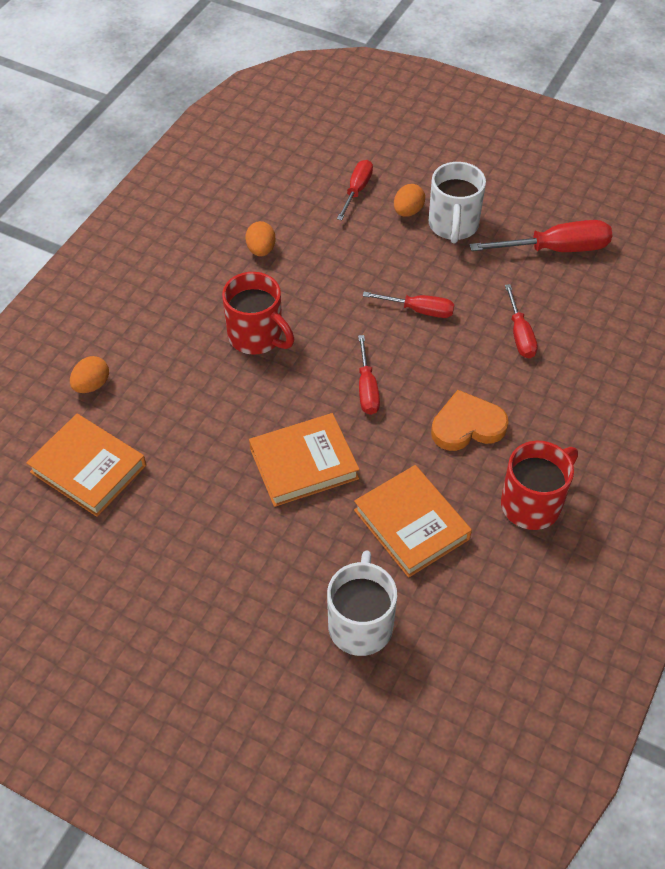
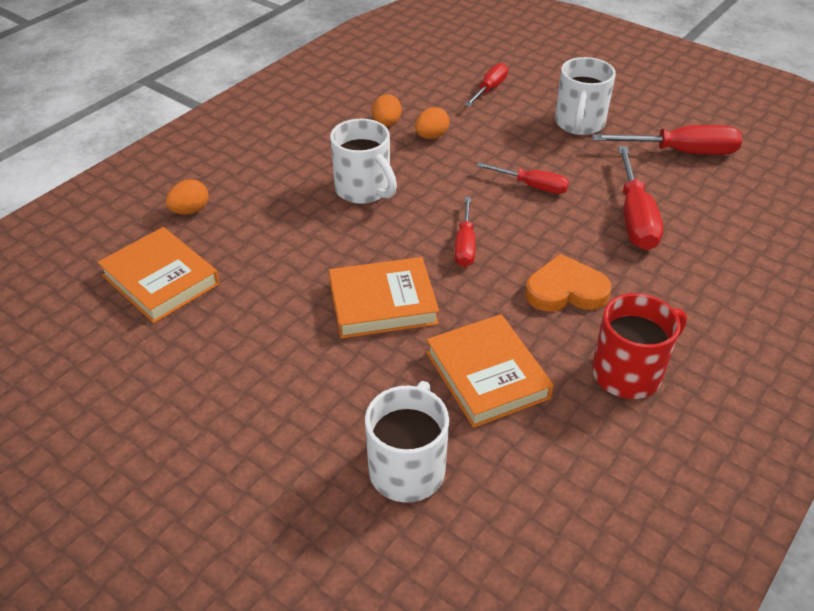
camera: 10 degrees right, 10 degrees down
red mug [222,272,294,355] -> white mug [330,119,397,204]
orange egg [394,184,425,217] -> orange egg moved to [415,107,450,139]
red screwdriver [505,284,538,358] -> red screwdriver [618,146,663,250], size x1.60

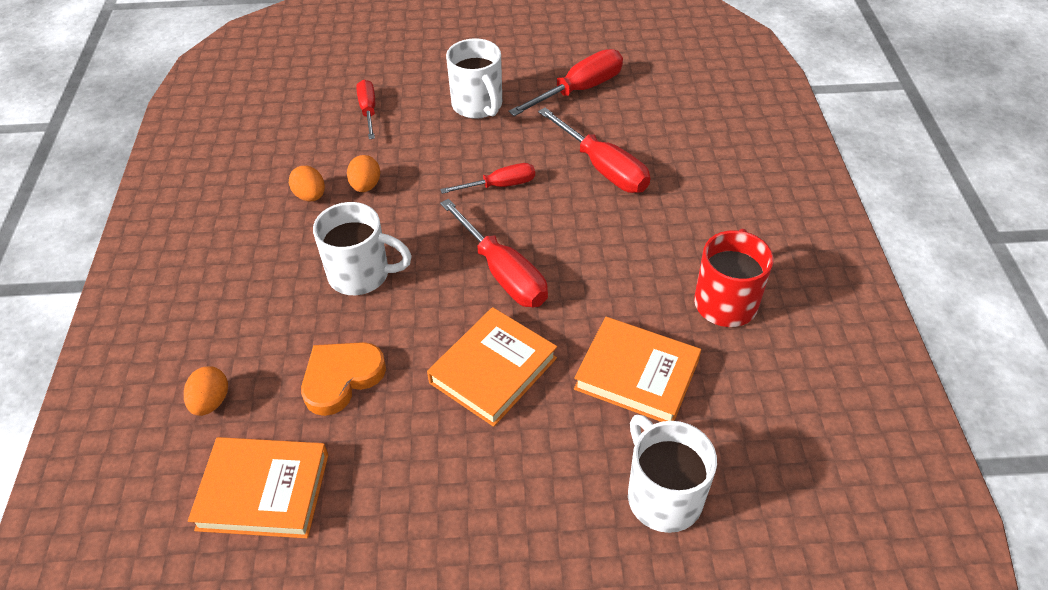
camera: 40 degrees left, 5 degrees up
red screwdriver [455,197,476,267] -> red screwdriver [440,199,548,307], size x1.60
orange heart [525,254,612,312] -> orange heart moved to [301,342,386,416]

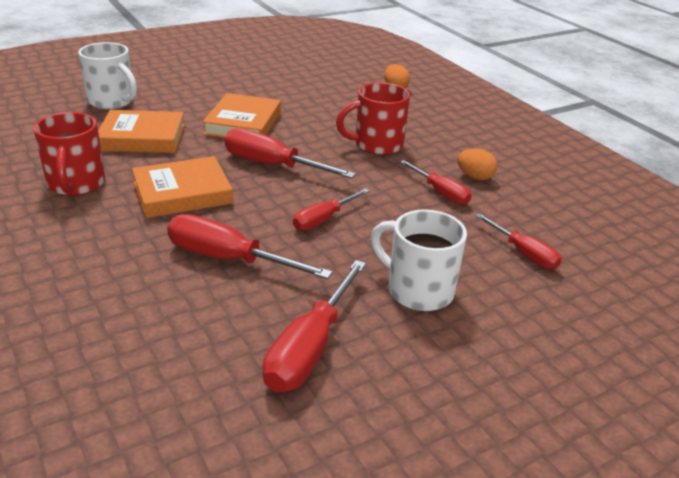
camera: 150 degrees right, 15 degrees down
orange book [188,437,328,539] -> orange book moved to [132,156,233,218]
orange heart [301,342,386,416] -> none
white mug [313,202,412,295] -> red mug [336,82,410,155]
orange egg [347,155,380,192] -> red screwdriver [400,160,472,205]

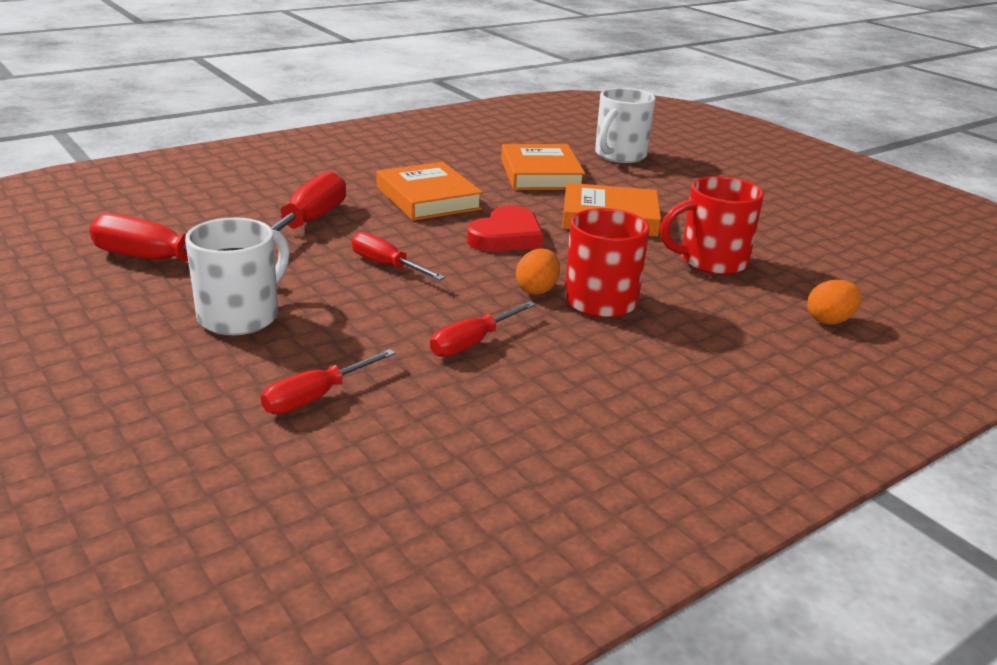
camera: 85 degrees right, 5 degrees down
red mug [33,112,105,196] -> red mug moved to [660,176,764,275]
red screwdriver [224,128,356,179] -> red heart [467,205,543,252]
orange egg [457,149,497,180] -> orange egg moved to [516,248,560,295]

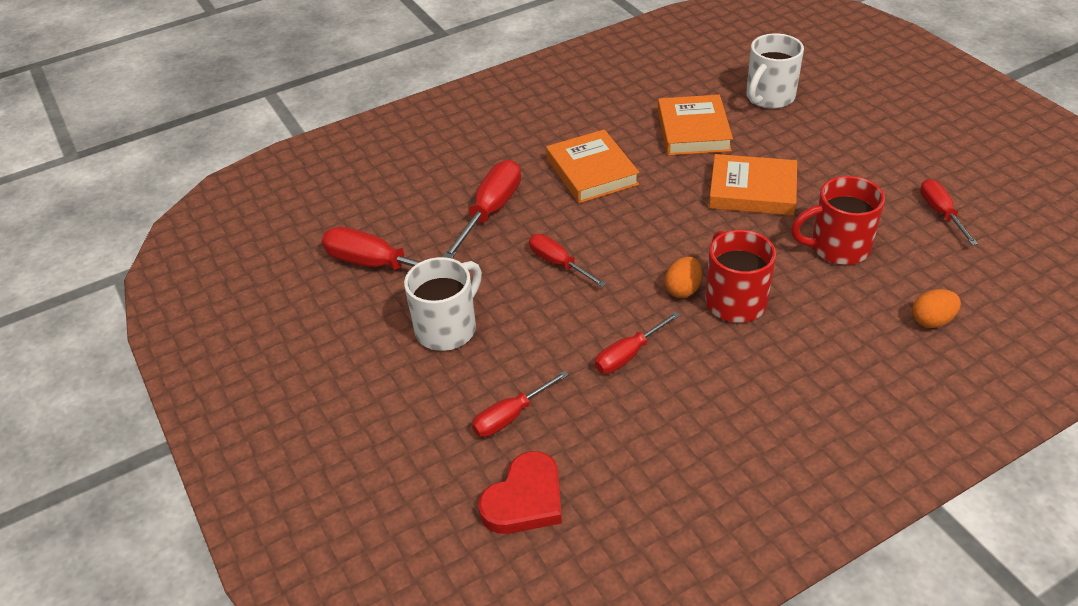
camera: 10 degrees right, 15 degrees up
red heart [467,205,543,252] -> red heart moved to [478,451,562,534]
none -> red screwdriver [920,179,978,245]

